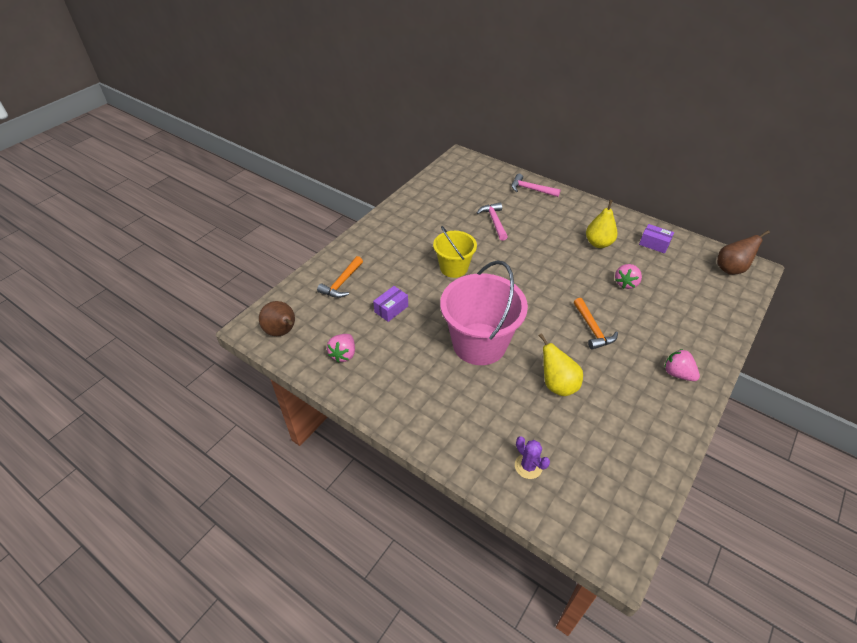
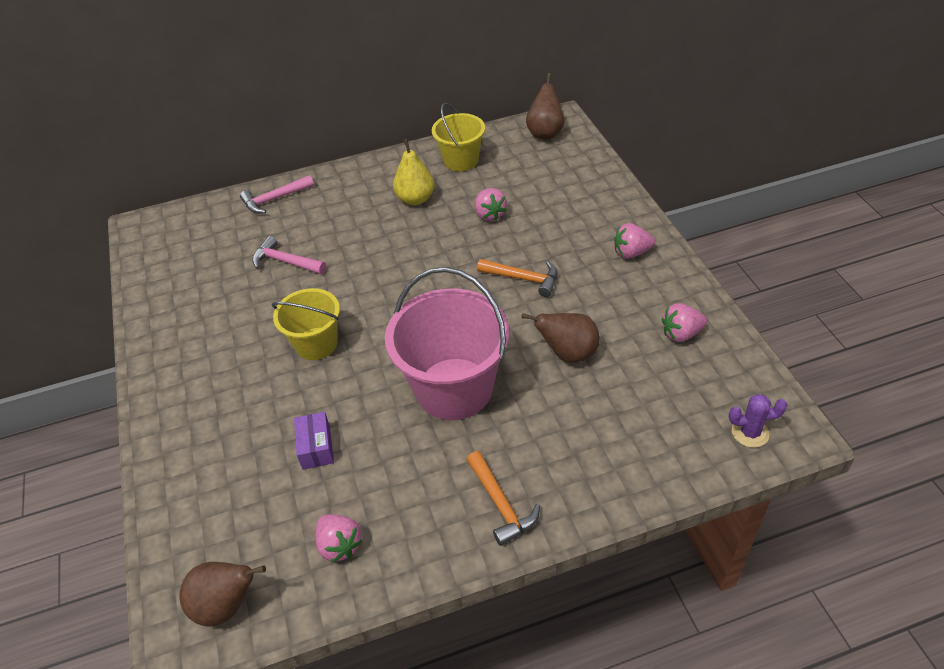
camera: 50 degrees left, 0 degrees up
orange hammer [317,256,363,298] -> orange hammer moved to [467,451,540,546]
purple cactus [515,436,550,479] -> purple cactus moved to [729,394,787,448]
yellow pear [539,333,583,396] -> brown pear [521,313,600,363]
purple box [639,224,674,254] -> yellow bucket [432,103,485,171]
none -> pink strawberry [662,303,707,342]

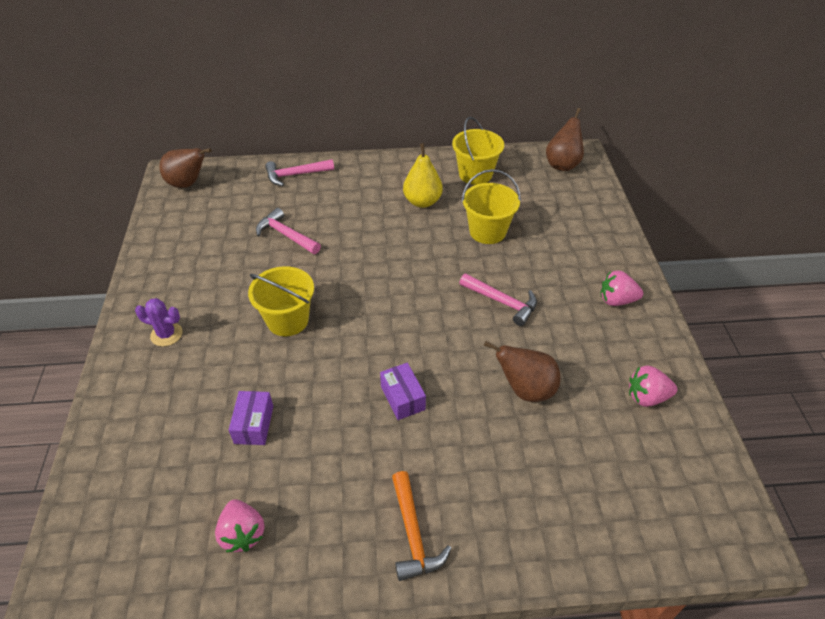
camera: 10 degrees right, 0 degrees up
brown pear [180,562,266,627] -> brown pear moved to [159,148,212,188]
pink bucket [385,267,509,420] -> purple box [380,363,426,420]
pink strawberry [475,188,507,221] -> yellow bucket [462,169,521,244]
orange hammer [477,259,558,297] -> pink hammer [459,273,537,326]
purple cactus [729,394,787,448] -> purple cactus moved to [135,298,183,347]

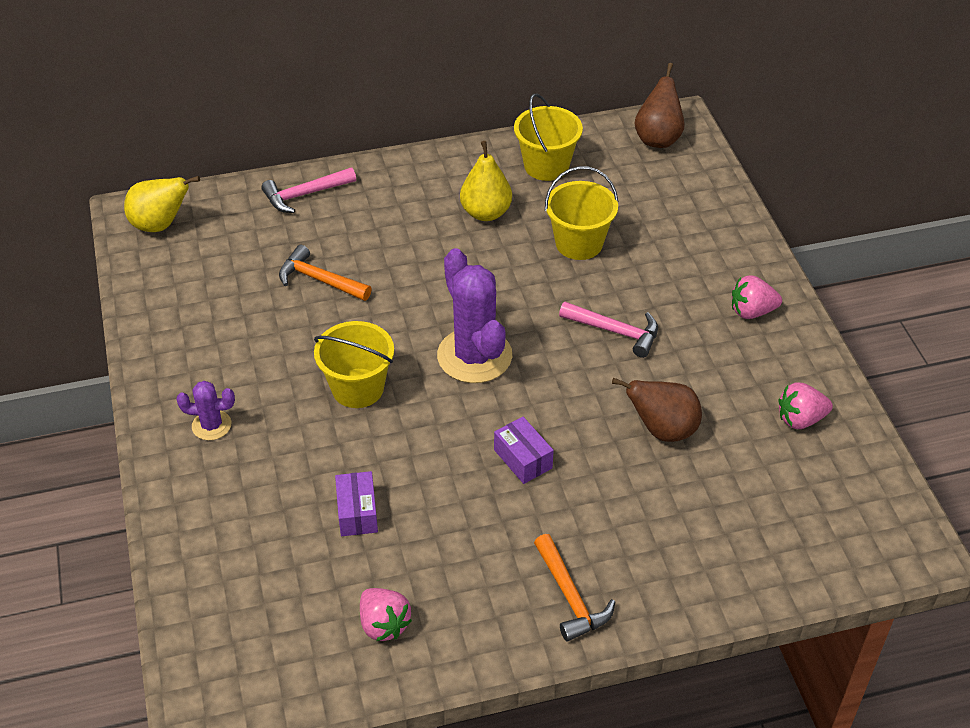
camera: 10 degrees left, 0 degrees up
brown pear [159,148,212,188] -> yellow pear [124,176,200,232]
pink hammer [256,208,321,254] -> orange hammer [279,245,372,301]
none -> purple cactus [437,248,512,383]

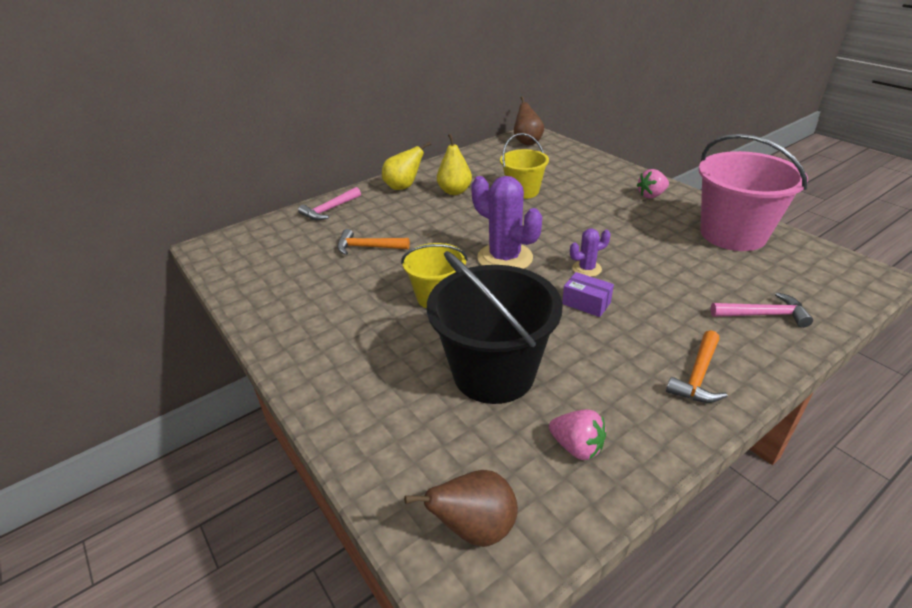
camera: 20 degrees left, 10 degrees down
yellow pear [124,176,200,232] -> yellow pear moved to [382,142,431,190]
purple cactus [176,381,235,440] -> purple cactus moved to [570,229,611,277]
purple box [335,471,378,536] -> black bucket [427,251,563,404]
yellow bucket [514,94,583,181] -> none
orange hammer [534,534,615,642] -> orange hammer turned 75 degrees clockwise [666,330,728,403]
pink hammer [559,302,658,358] -> pink hammer moved to [711,292,813,328]
brown pear [612,378,702,442] -> brown pear moved to [404,470,518,547]
pink strawberry [778,382,833,429] -> pink bucket [699,134,808,251]

